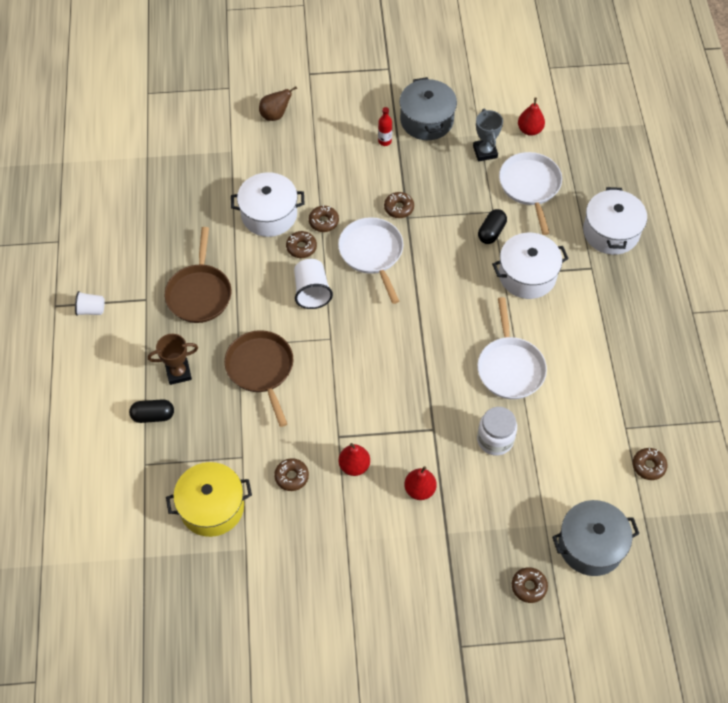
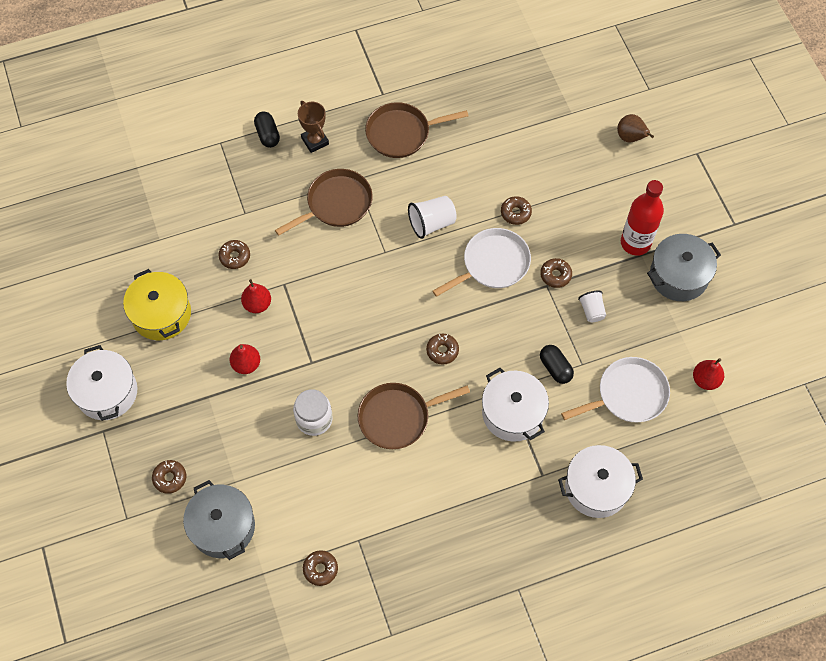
camera: 75 degrees right, 5 degrees up
white cup [75,291,105,316] -> white cup moved to [578,291,606,322]
yellow pot [166,462,252,537] -> yellow pot moved to [123,269,191,340]
white pot [231,172,304,237] -> white pot moved to [66,345,137,421]
brown donut [286,231,317,258] -> brown donut moved to [426,334,459,365]
red bottle [378,107,392,146] -> red bottle [621,180,664,256], size x2.12
grey trophy [473,109,503,161] -> none
white pan [477,297,547,399] -> brown pan [358,383,470,449]
black capsule [478,209,507,244] -> black capsule turned 45 degrees clockwise [540,345,574,384]

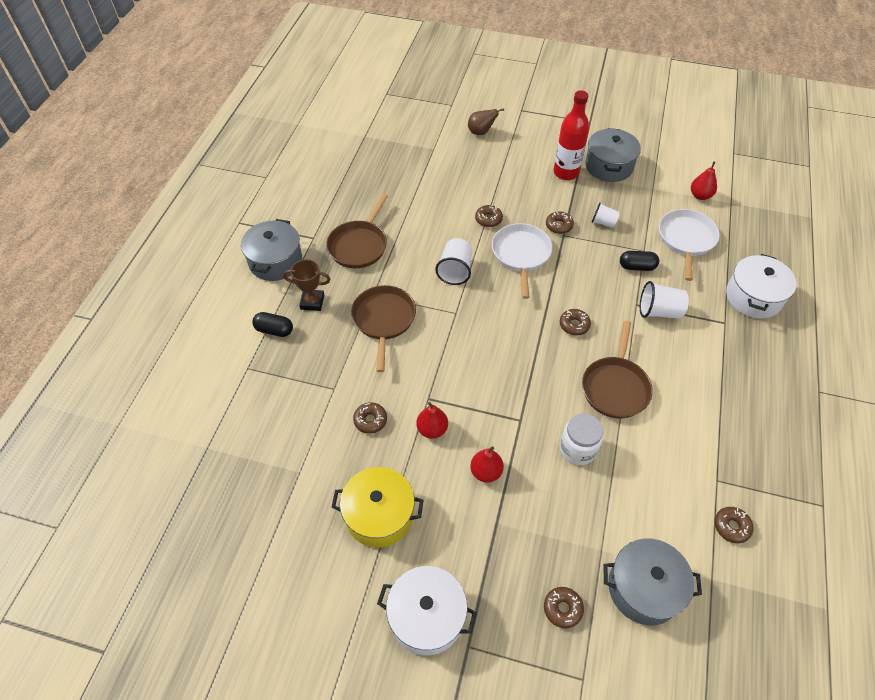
camera: 55 degrees left, 10 degrees down
white pot [482,368,549,442] -> white cup [640,281,689,319]
none -> grey pot [241,219,302,281]

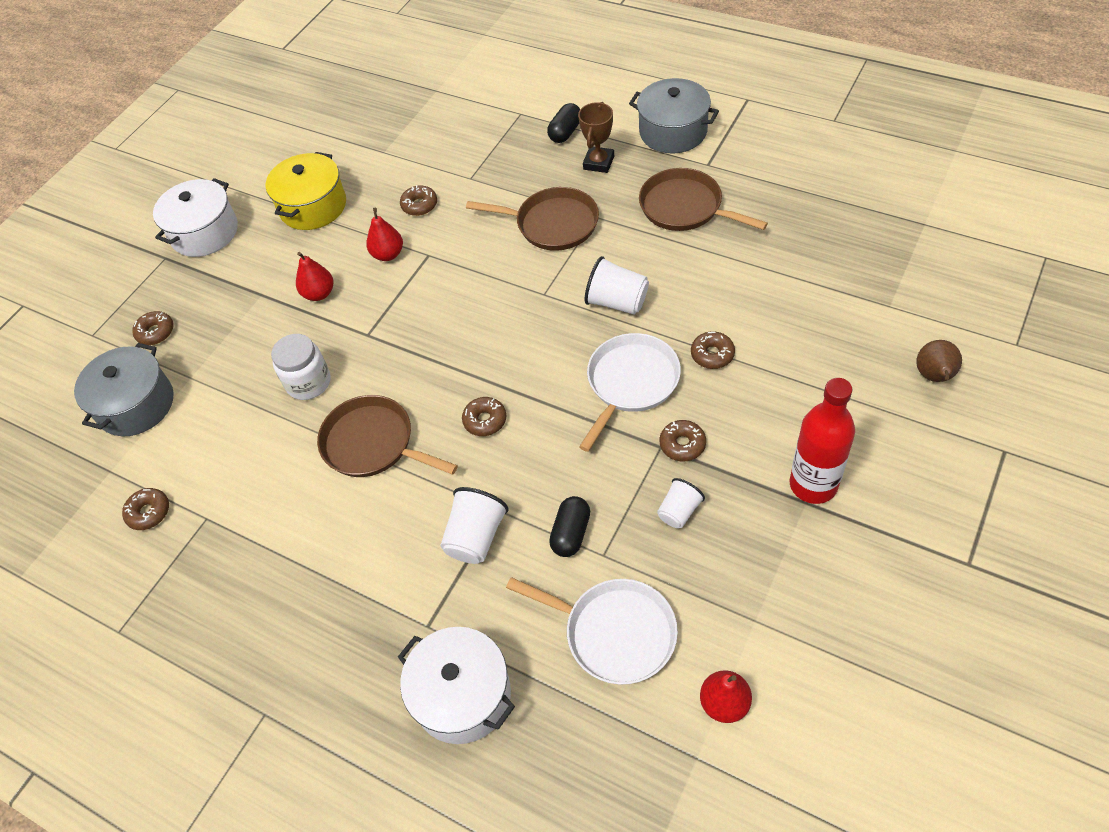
camera: 110 degrees right, 0 degrees up
white pan [492,223,552,299] -> white pan turned 75 degrees counterclockwise [579,333,681,452]
grey pot [585,128,641,182] -> none

